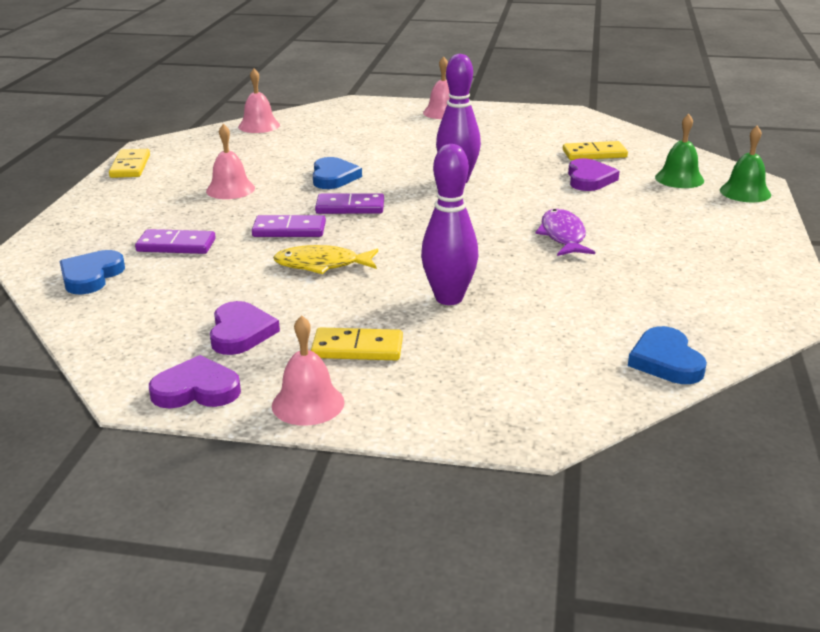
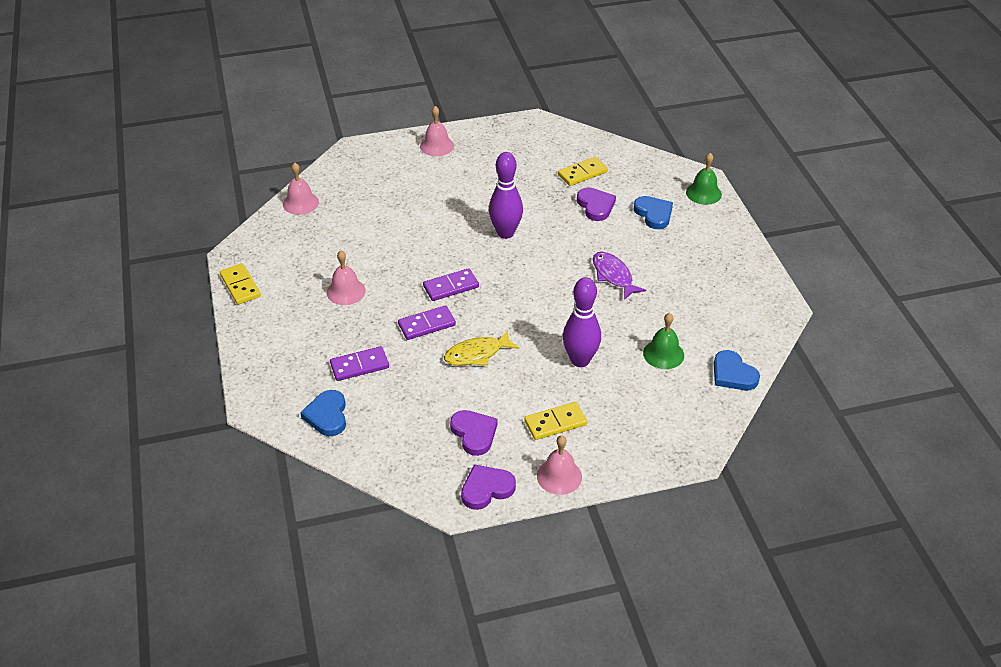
camera: 25 degrees left, 15 degrees up
blue heart [313,157,362,189] -> blue heart moved to [633,196,673,229]
green bell [655,114,704,188] -> green bell moved to [643,313,684,369]

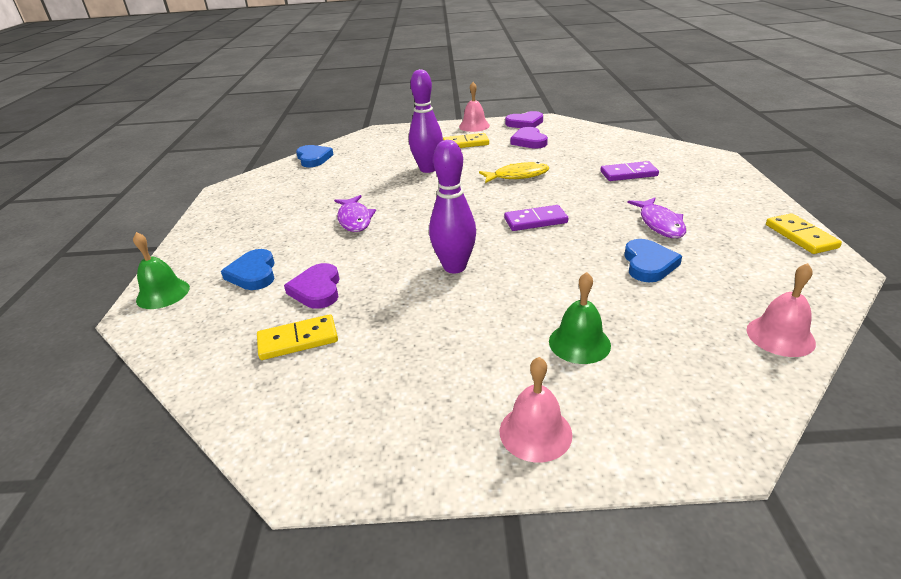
camera: 165 degrees left, 10 degrees down
blue heart [300,390,346,436] -> blue heart moved to [624,239,682,282]
pink bell [327,251,366,305] -> purple fish [627,198,686,238]
purple domino [398,305,456,340] -> none
green bell [643,313,684,369] -> green bell moved to [549,272,611,364]

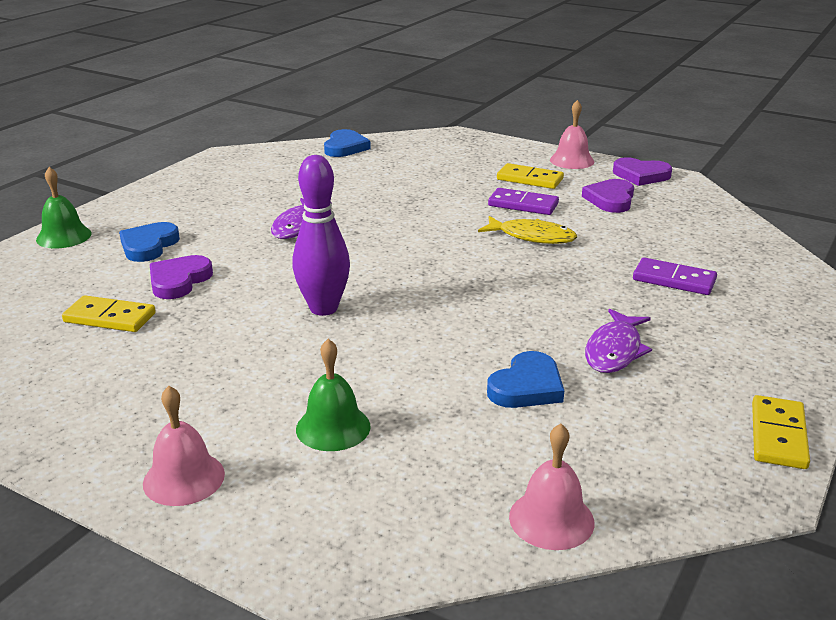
camera: 30 degrees right, 5 degrees down
purple bowling pin [409,69,443,173] -> none
purple domino [504,205,568,231] -> purple domino moved to [488,188,559,215]

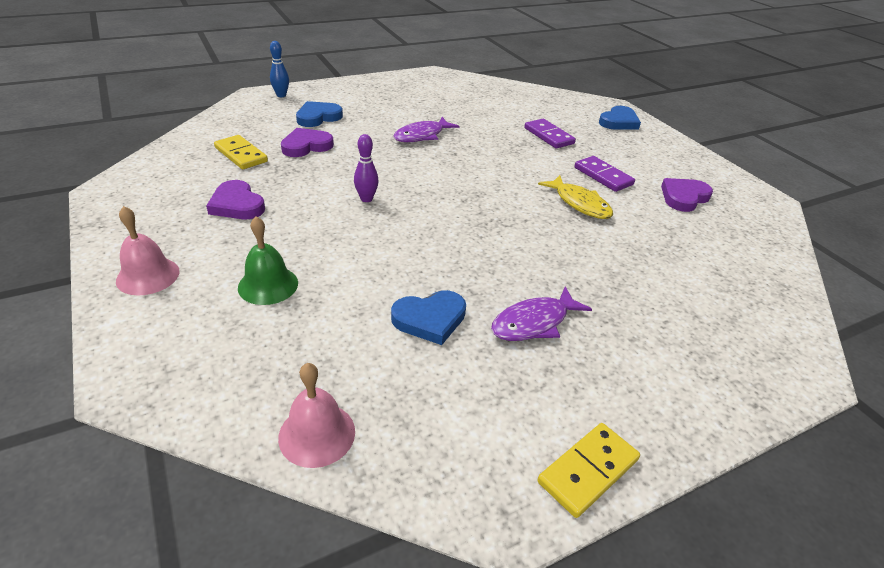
camera: 30 degrees right, 10 degrees up
green bell [36,167,92,248] -> blue bowling pin [270,41,289,97]
purple bowling pin [292,155,350,316] -> purple bowling pin [354,134,379,202], size x0.55
blue heart [324,129,371,157] -> blue heart moved to [599,106,641,130]
yellow domino [497,163,564,189] -> none
pink bell [550,100,594,169] -> none
purple heart [613,157,672,186] -> purple heart moved to [206,180,265,219]
purple domino [633,257,717,295] -> purple domino moved to [524,119,576,148]

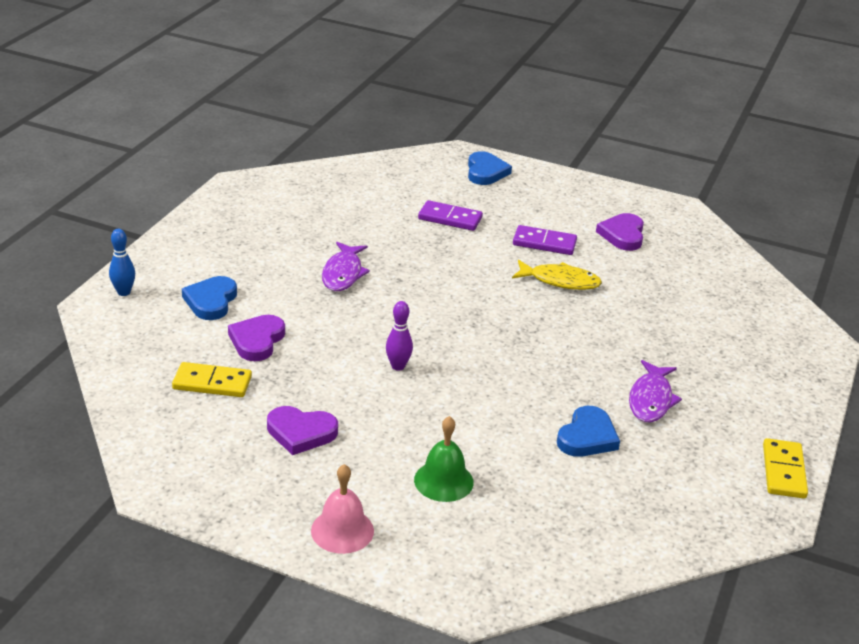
camera: 40 degrees left, 5 degrees down
pink bell [278,363,355,468] -> none

